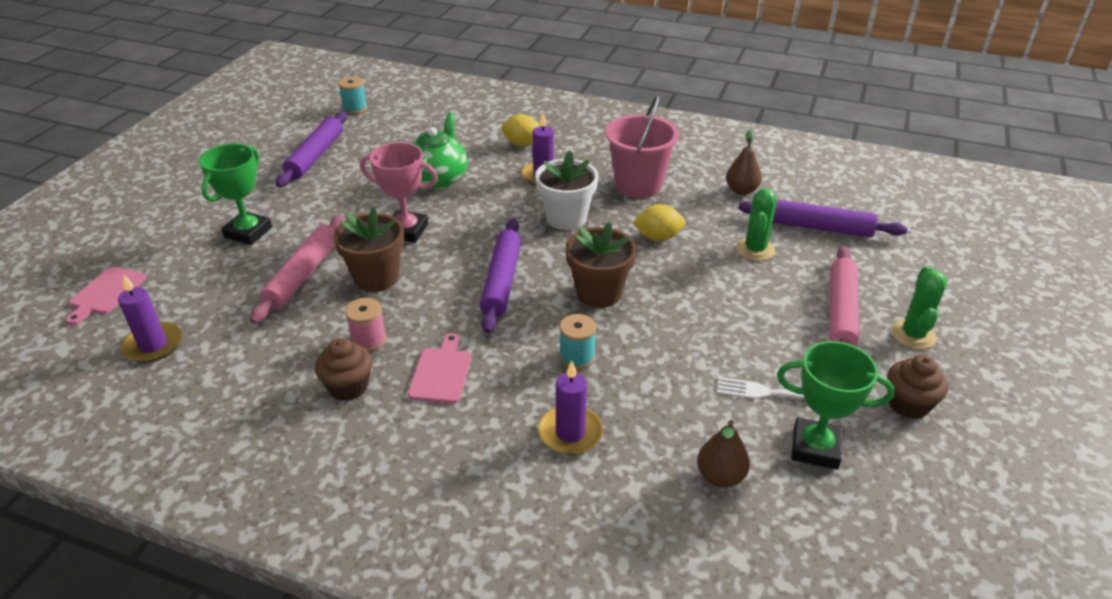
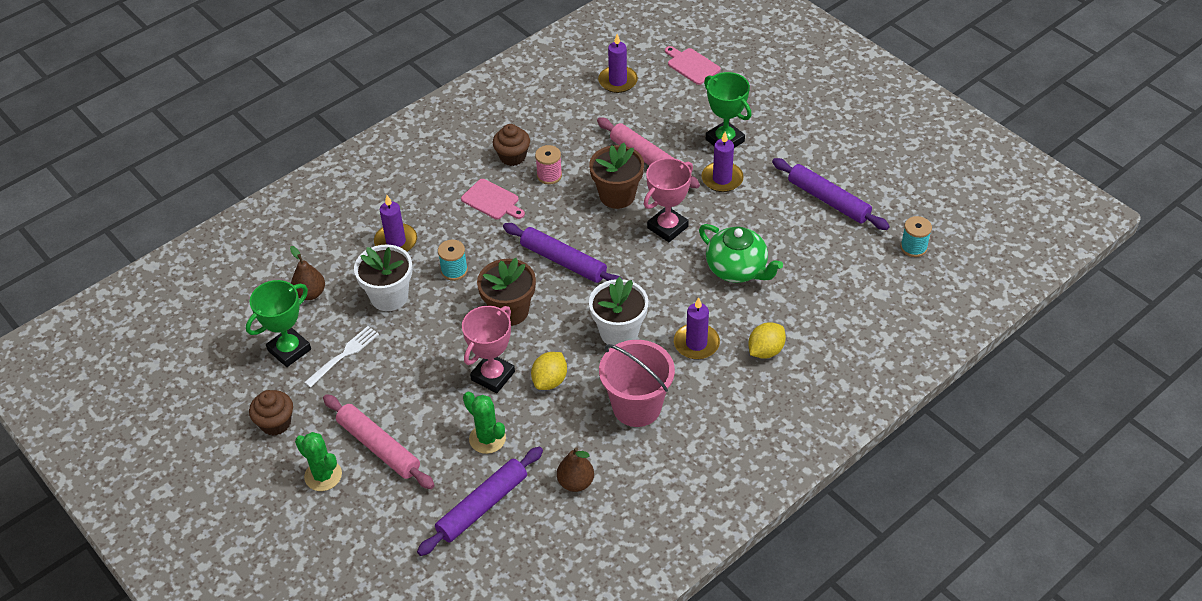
camera: 120 degrees right, 10 degrees up
none -> white flower pot [354,245,413,311]
none -> pink trophy [462,306,515,393]
none -> purple candle [701,132,744,192]

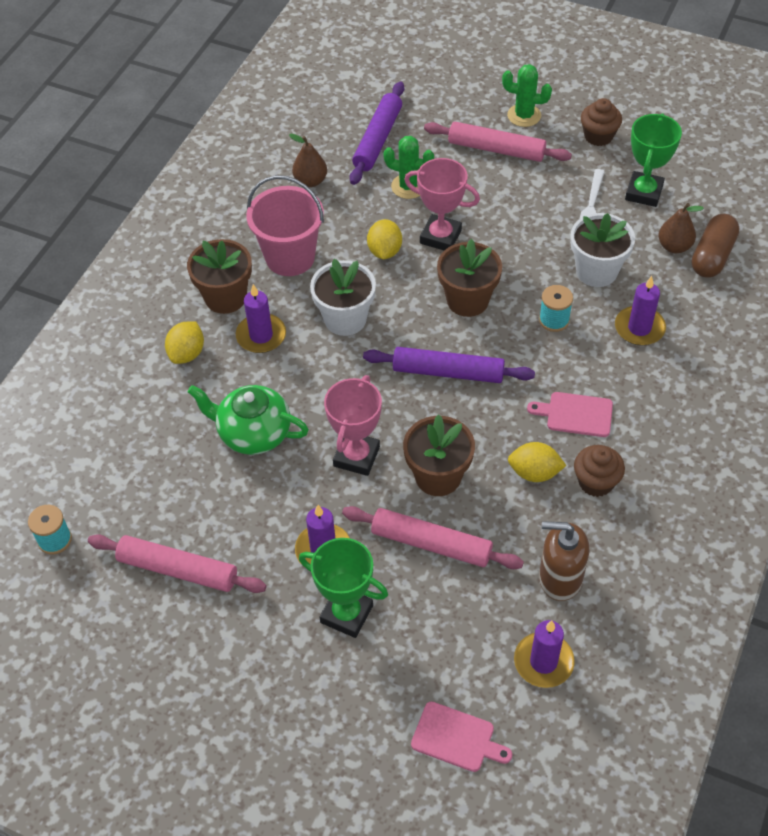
camera: 155 degrees right, 5 degrees up
pink trophy [462,306,515,393] -> pink trophy turned 75 degrees counterclockwise [404,158,480,250]
pink spool [535,145,562,185] -> yellow lemon [508,442,566,482]
purple rolling pin [772,158,890,230] -> pink rolling pin [88,534,267,593]
none -> brown flower pot [187,239,252,314]
none -> brown soap dispenser [539,521,589,601]
none -> brown capsule [692,214,739,278]

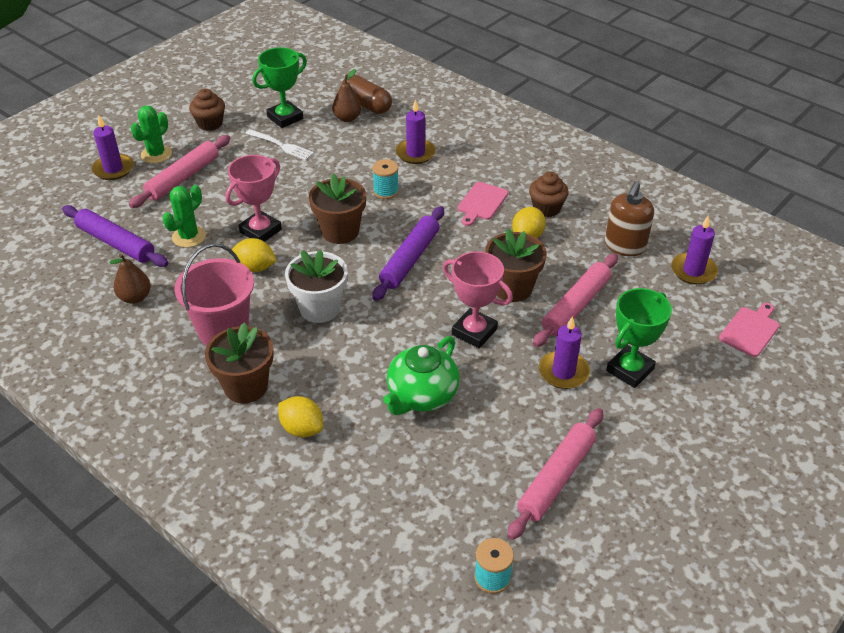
camera: 75 degrees left, 10 degrees down
purple candle [236,284,286,353] -> purple candle moved to [92,116,134,180]
white flower pot [570,213,635,287] -> none
green trophy [625,113,682,207] -> green trophy turned 75 degrees counterclockwise [252,47,307,128]

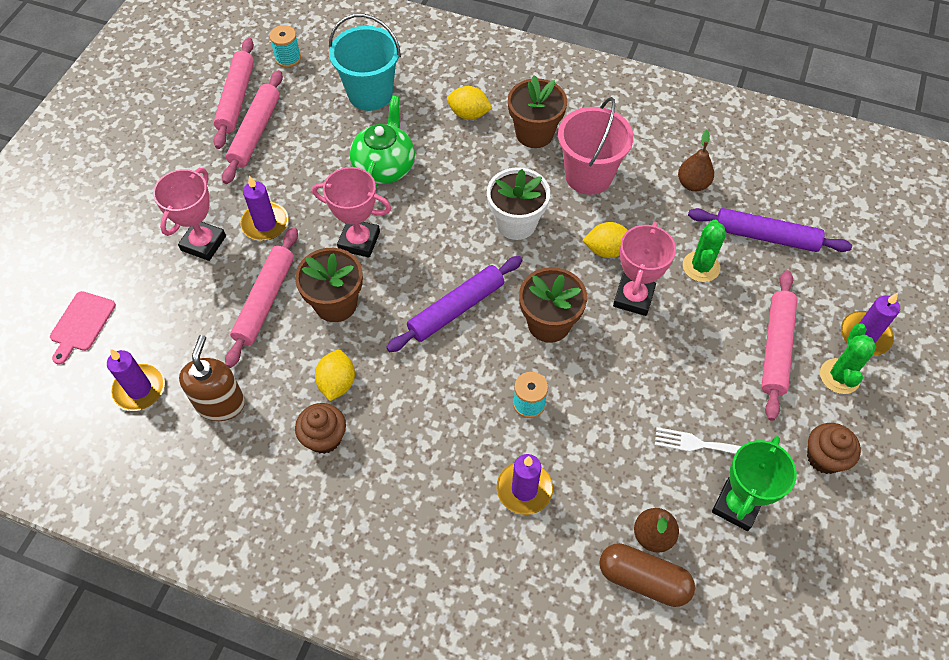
camera: 160 degrees right, 15 degrees up
purple rolling pin [372,206,444,301] -> purple rolling pin turned 45 degrees clockwise [386,256,522,352]
pink cutting board [458,182,508,226] -> none
green trophy [606,288,672,388] -> pink trophy [153,168,226,261]
none -> pink rolling pin [213,38,254,149]
none -> turquoise bucket [329,14,401,111]

